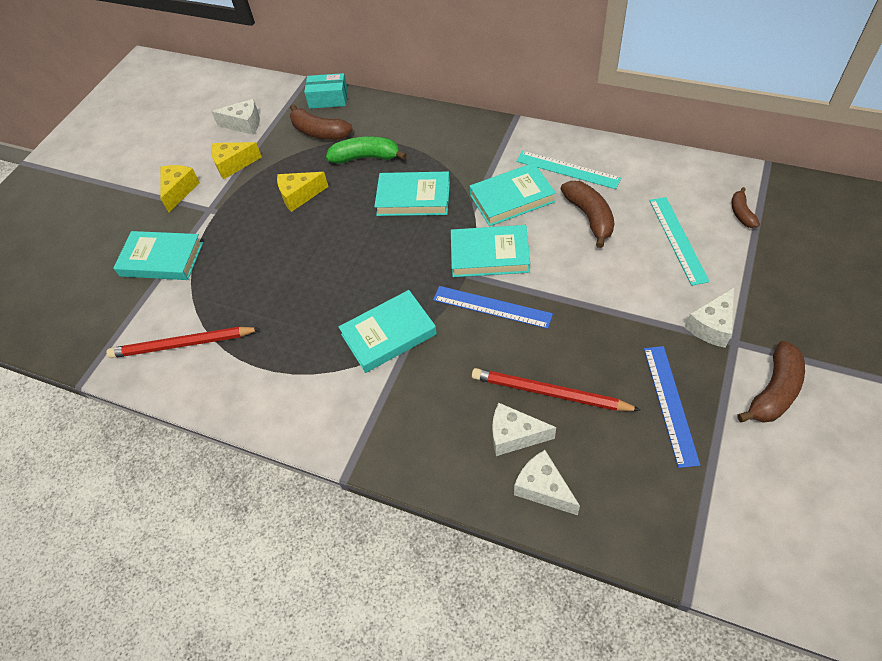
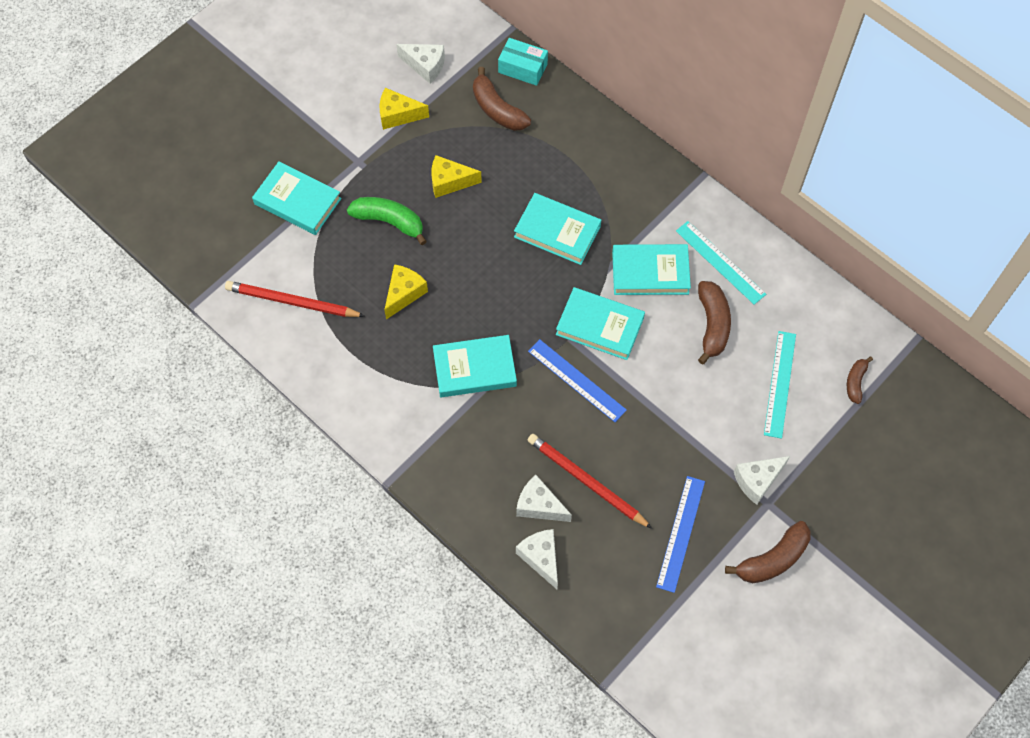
camera: 15 degrees right, 10 degrees up
yellow cheese [160,165,200,212] -> yellow cheese moved to [384,264,428,320]
green banana [326,136,407,163] -> green banana moved to [347,197,427,245]

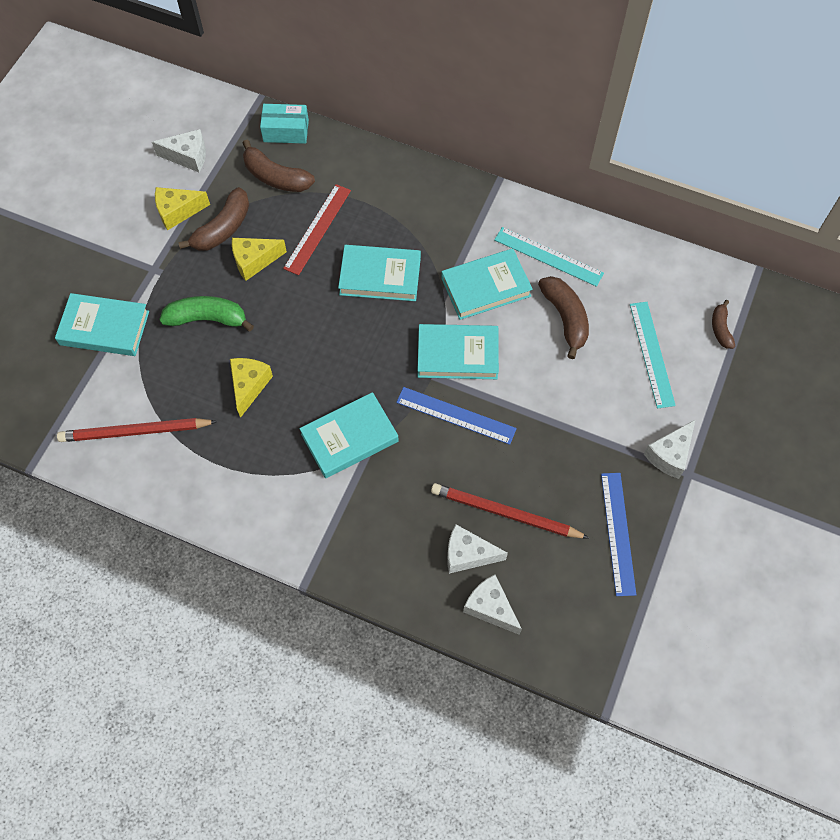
camera: 20 degrees left, 0 degrees up
brown banana [725,521,811,583] -> brown banana moved to [178,187,249,251]
none -> red ruler [283,184,351,275]

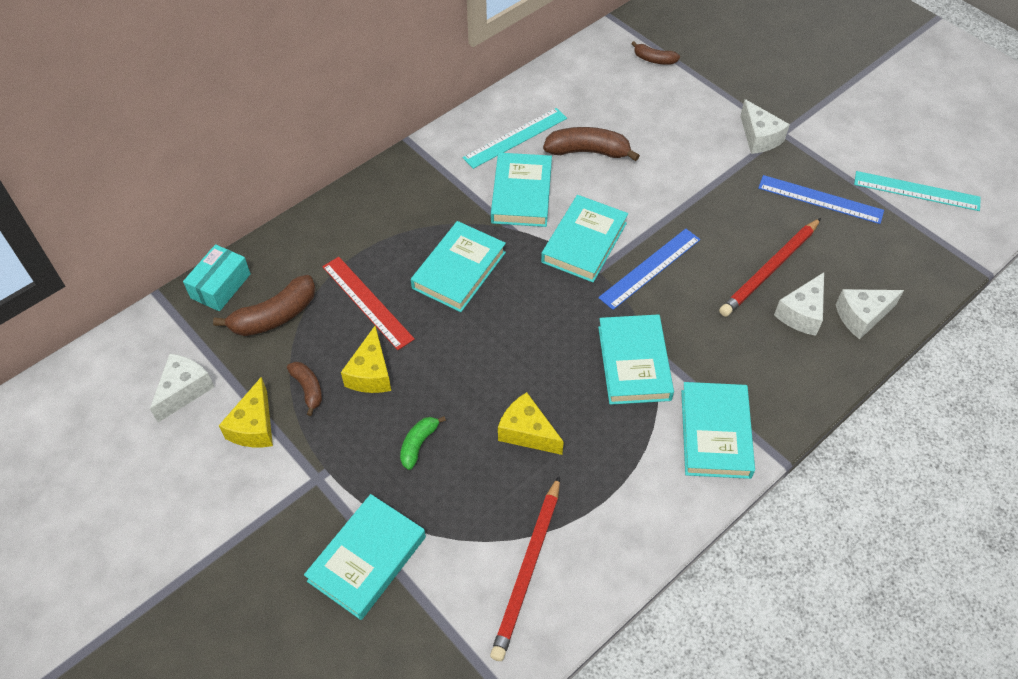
camera: 65 degrees left, 10 degrees down
green banana [159,296,254,331] -> green banana [400,416,446,470], size x0.58
brown banana [178,187,249,251] -> brown banana [287,362,322,416], size x0.58
turquoise ruler [630,302,676,409] -> turquoise ruler moved to [854,171,981,211]
none -> turquoise book [681,382,755,479]

